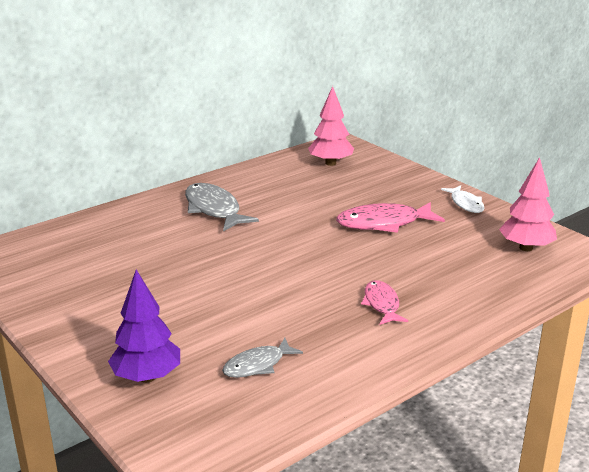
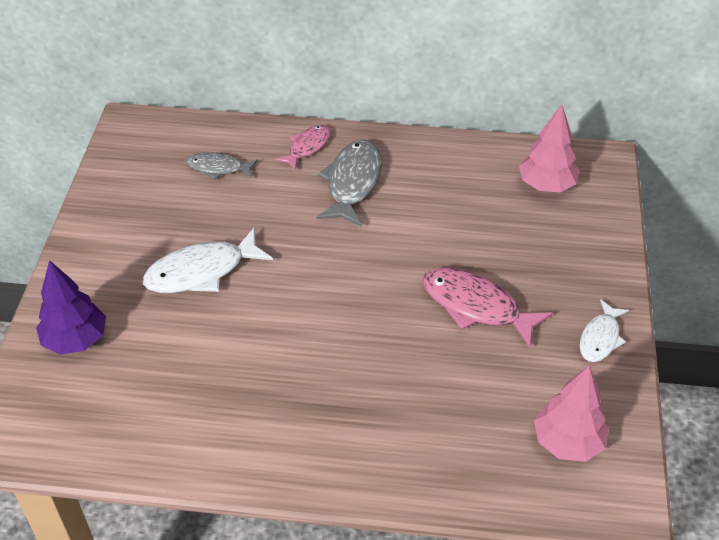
camera: 45 degrees right, 20 degrees up
grey fish [222,338,303,378] -> grey fish moved to [186,152,258,180]
pink fish [361,280,408,325] -> pink fish moved to [275,125,331,170]
none -> white fish [143,227,273,293]

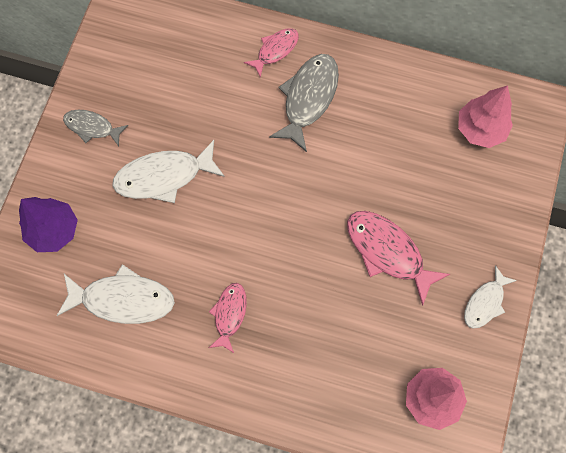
camera: 10 degrees right, 25 degrees up
grey fish [186,152,258,180] -> grey fish moved to [63,110,128,146]
none -> white fish [57,264,175,324]
none -> pink fish [209,283,247,353]

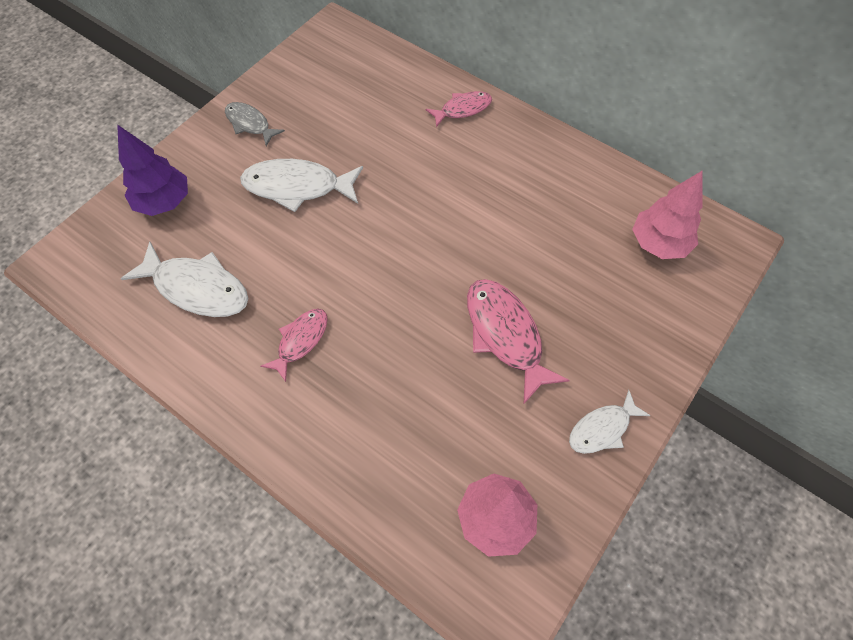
camera: 20 degrees right, 10 degrees down
grey fish [269,54,339,152] -> none

